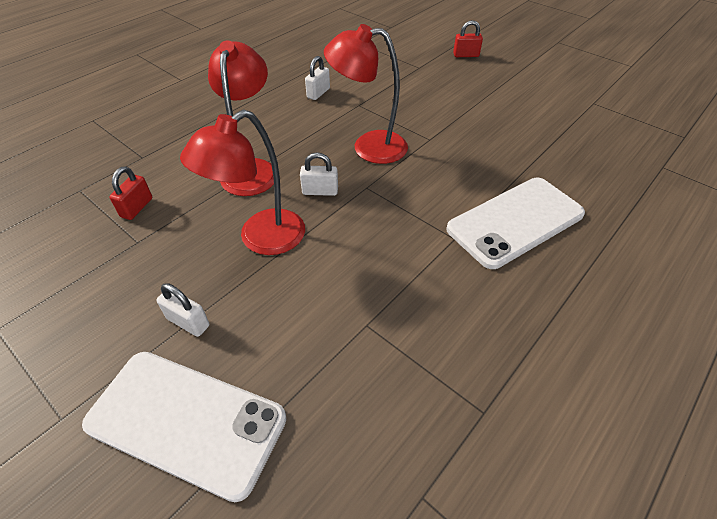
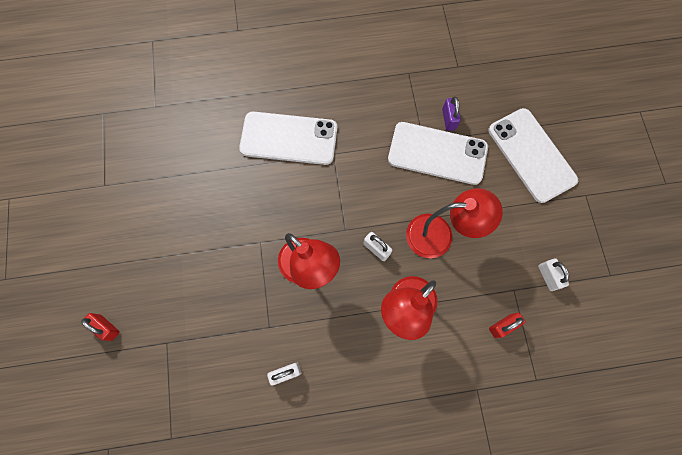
camera: 140 degrees left, 25 degrees up
white padlock [156,283,209,337] -> white padlock moved to [538,258,569,291]
none -> white phone [388,122,488,185]
none -> purple padlock [442,97,461,131]

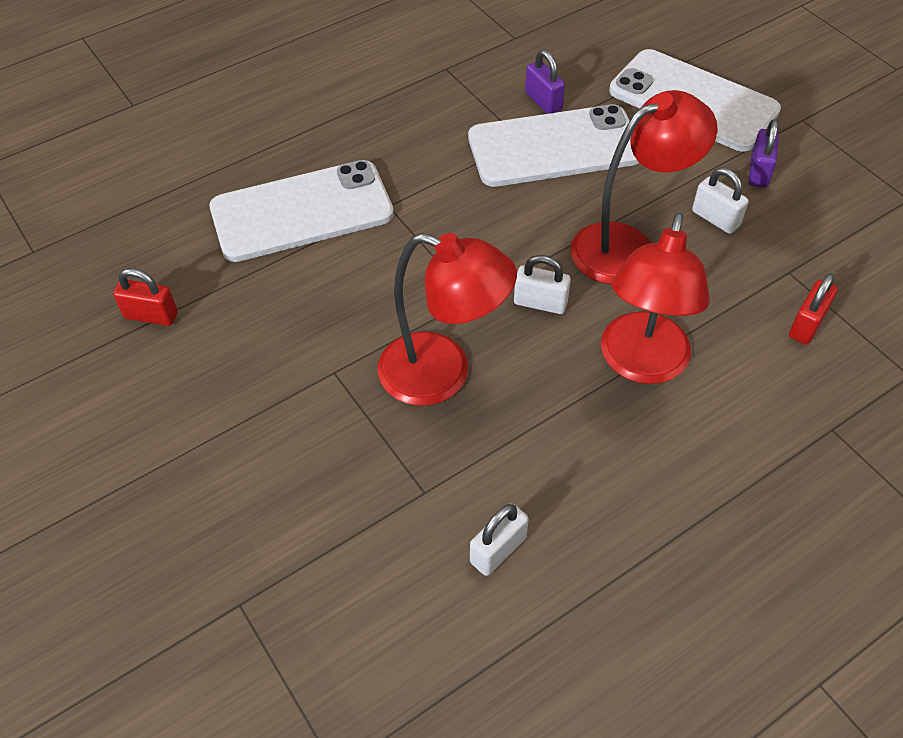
camera: 25 degrees left, 20 degrees down
red padlock [81,313,120,341] -> red padlock moved to [113,268,178,326]
white padlock [538,258,569,291] -> white padlock moved to [692,168,749,234]
none -> purple padlock [749,119,779,188]

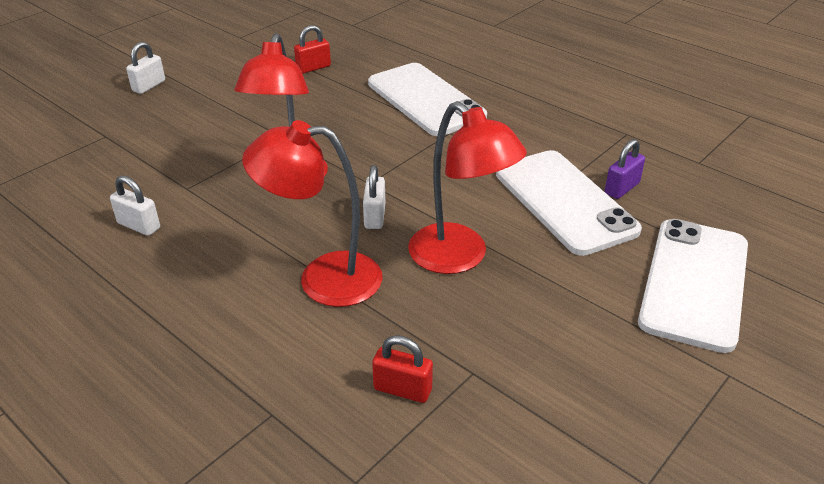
camera: 75 degrees right, 15 degrees down
red padlock [113,268,178,326] -> red padlock turned 60 degrees clockwise [294,25,331,74]
white padlock [692,168,749,234] -> white padlock moved to [126,42,165,94]
purple padlock [749,119,779,188] -> none

